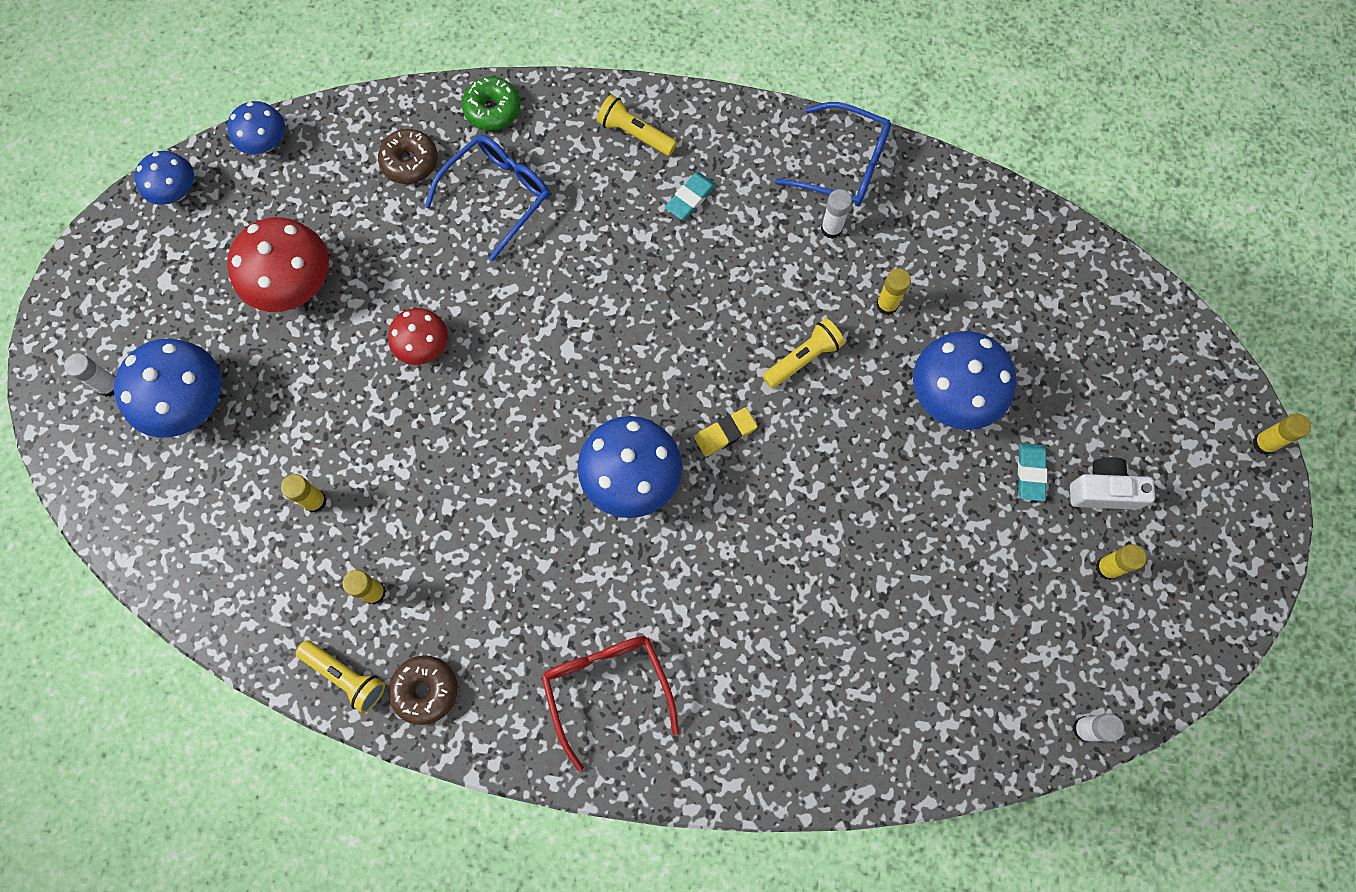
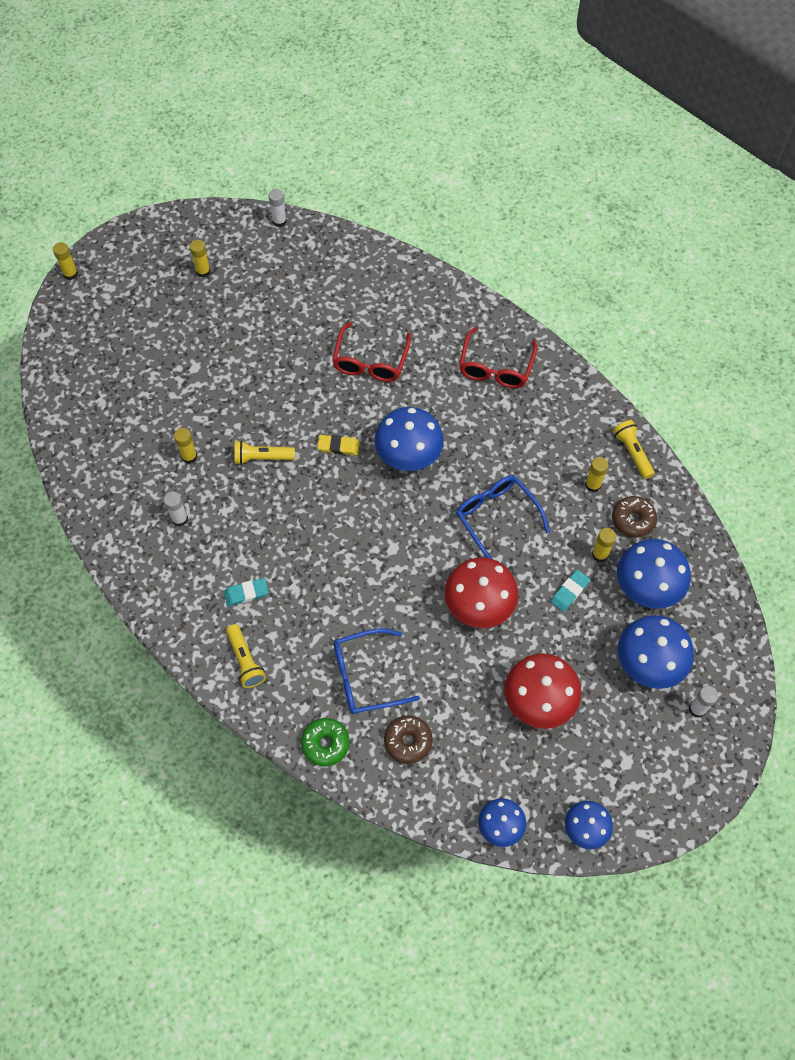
camera: 145 degrees left, 10 degrees down
red mushroom [388,308,448,365] -> red mushroom [444,557,519,628], size x1.67
brown donut [388,655,458,725] -> brown donut moved to [612,496,657,537]
blue glasses [776,102,891,206] -> blue glasses moved to [456,475,550,559]
blue mushroom [913,331,1016,430] -> blue mushroom moved to [617,539,691,609]
turquoise eraser [1018,443,1047,501] -> turquoise eraser moved to [550,570,590,612]
white camera [1070,457,1155,510] -> none
none -> red glasses [332,322,411,382]

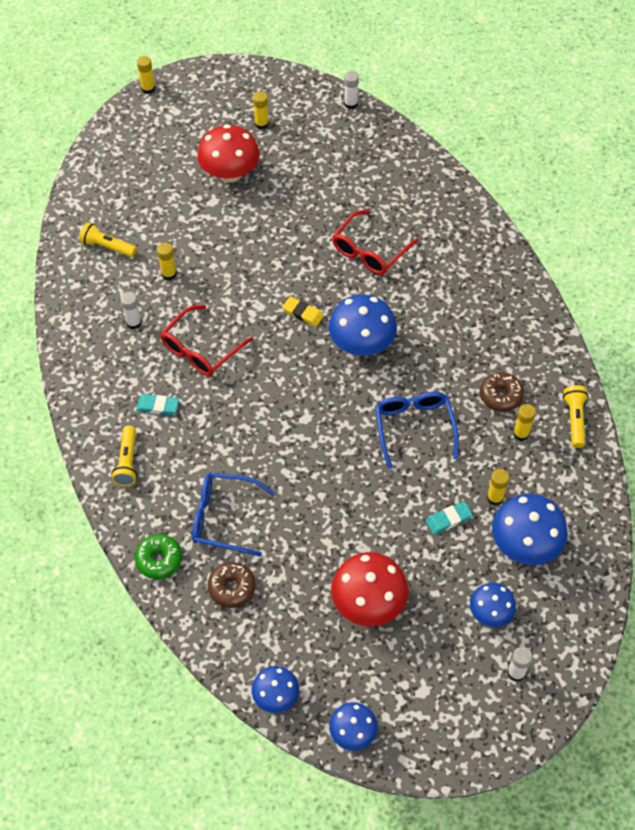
camera: 25 degrees right, 5 degrees down
yellow flashlight [234,440,295,465] -> yellow flashlight moved to [79,222,137,257]
red mushroom [444,557,519,628] -> red mushroom moved to [197,124,260,183]
red glasses [459,327,537,388] -> red glasses moved to [160,305,253,376]
brown donut [612,496,657,537] -> brown donut moved to [480,372,524,412]
blue mushroom [618,615,694,689] -> blue mushroom [470,583,516,627], size x0.60

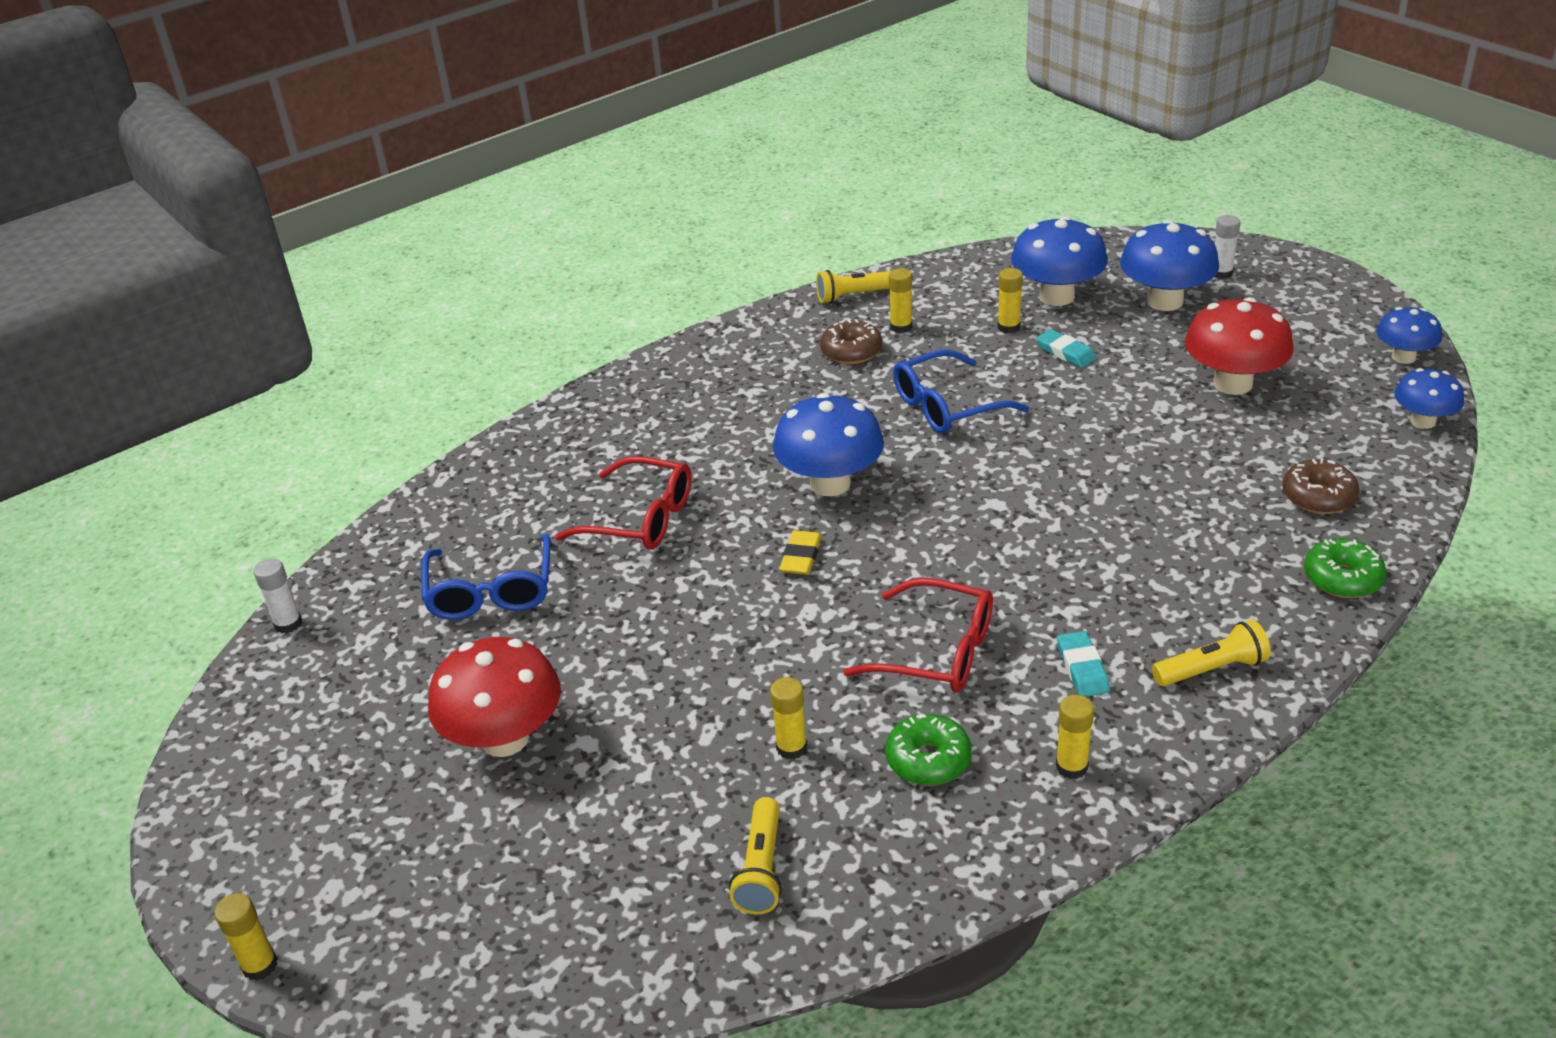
camera: 105 degrees left, 20 degrees down
white glue stick [120,292,142,329] -> green donut [885,714,972,785]
blue glasses [192,473,275,557] -> blue glasses moved to [421,534,551,620]
yellow glue stick [253,91,269,129] -> yellow glue stick moved to [1056,695,1094,779]
blue mushroom [470,583,516,627] -> blue mushroom [1120,220,1219,311], size x1.67

